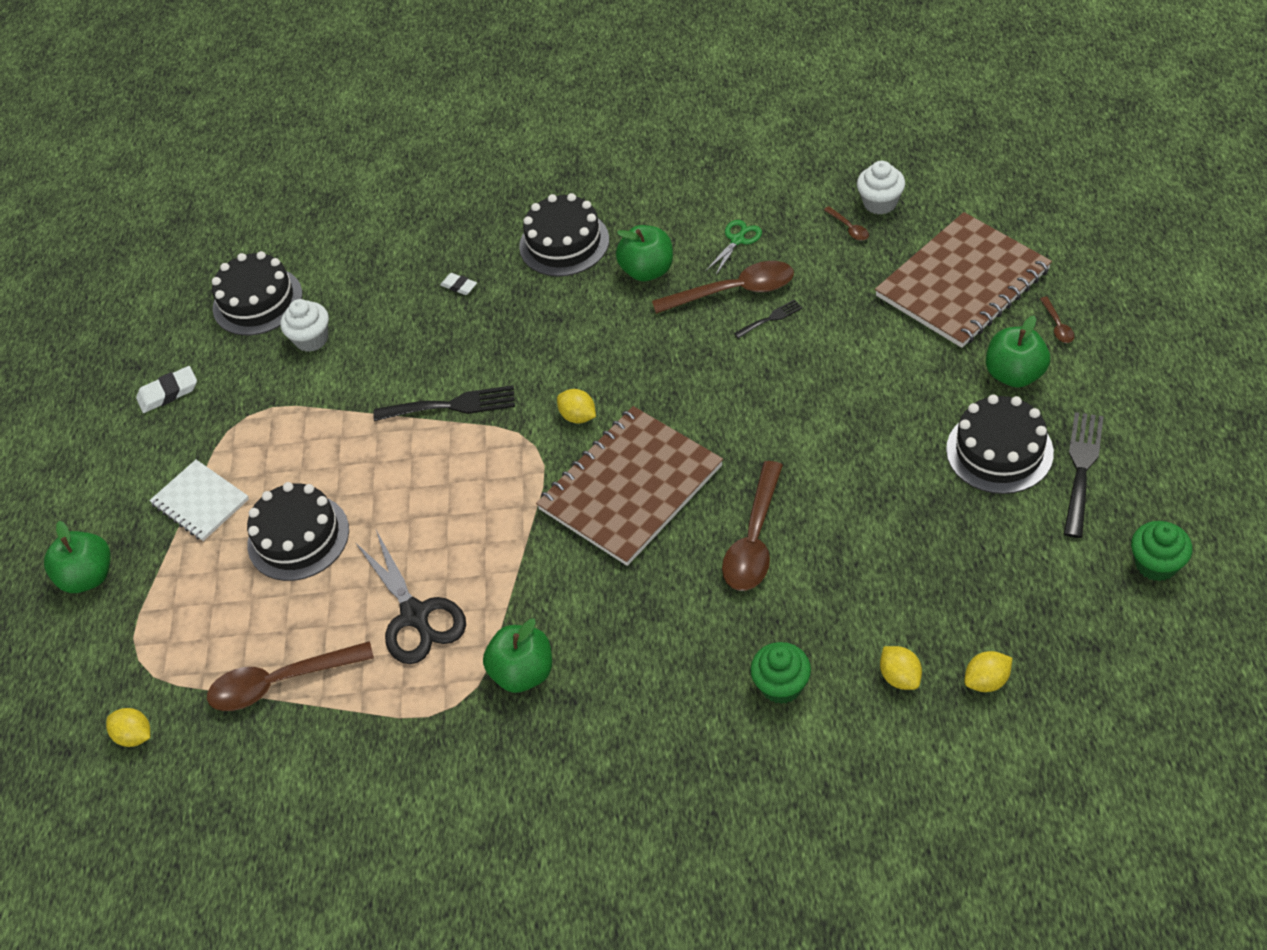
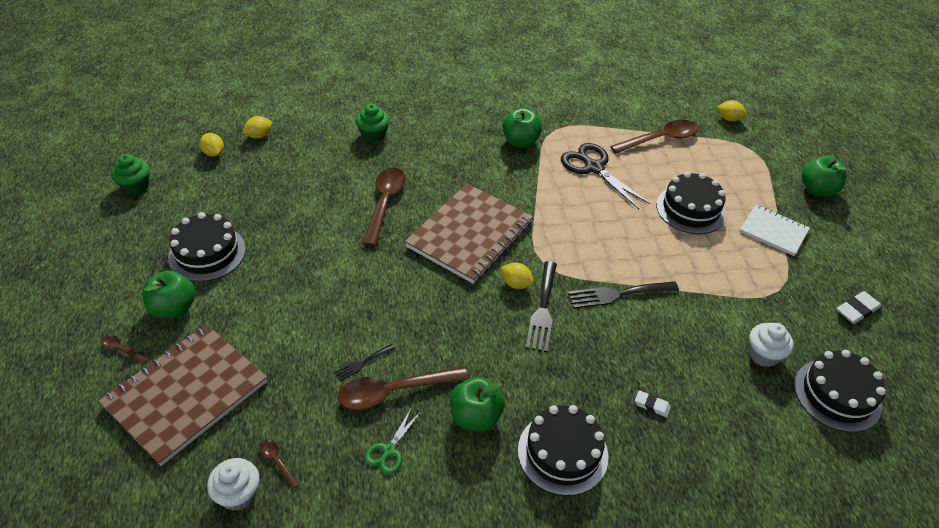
camera: 165 degrees right, 5 degrees down
yellow lemon [880,646,922,690] -> yellow lemon moved to [200,133,224,157]
brown spoon [1040,297,1074,343] -> brown spoon turned 45 degrees counterclockwise [100,335,148,364]
black fork [1064,412,1104,538] -> black fork moved to [526,261,557,352]

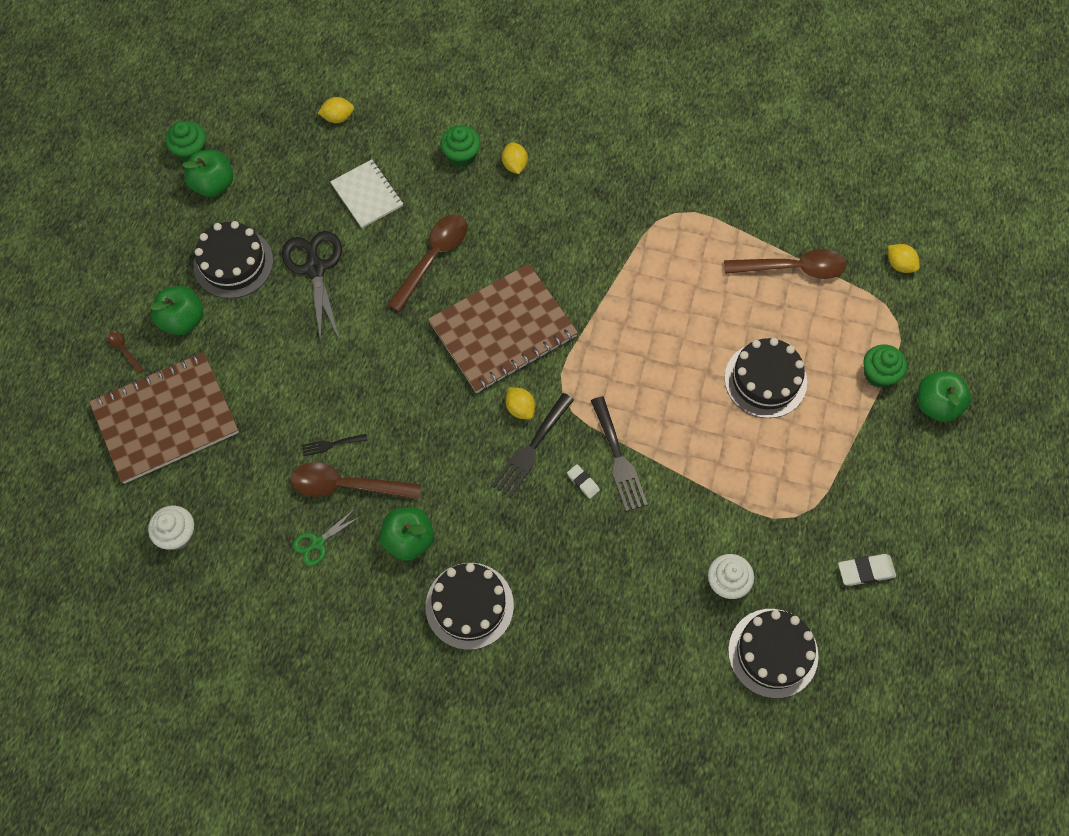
camera: 25 degrees right, 20 degrees up
yellow lemon [200,133,224,157] -> yellow lemon moved to [502,142,528,174]
brown spoon [259,440,299,489] -> none
green apple [502,108,542,148] -> green apple moved to [182,150,233,197]
black scissors [561,143,650,209] -> black scissors moved to [282,231,342,343]
black fork [568,281,679,309] -> black fork turned 120 degrees counterclockwise [591,396,648,512]
white eraser [635,390,671,418] -> white eraser moved to [567,464,600,499]
white notebook [740,205,810,256] -> white notebook moved to [330,159,403,228]
none -> green cupcake [863,344,907,388]

